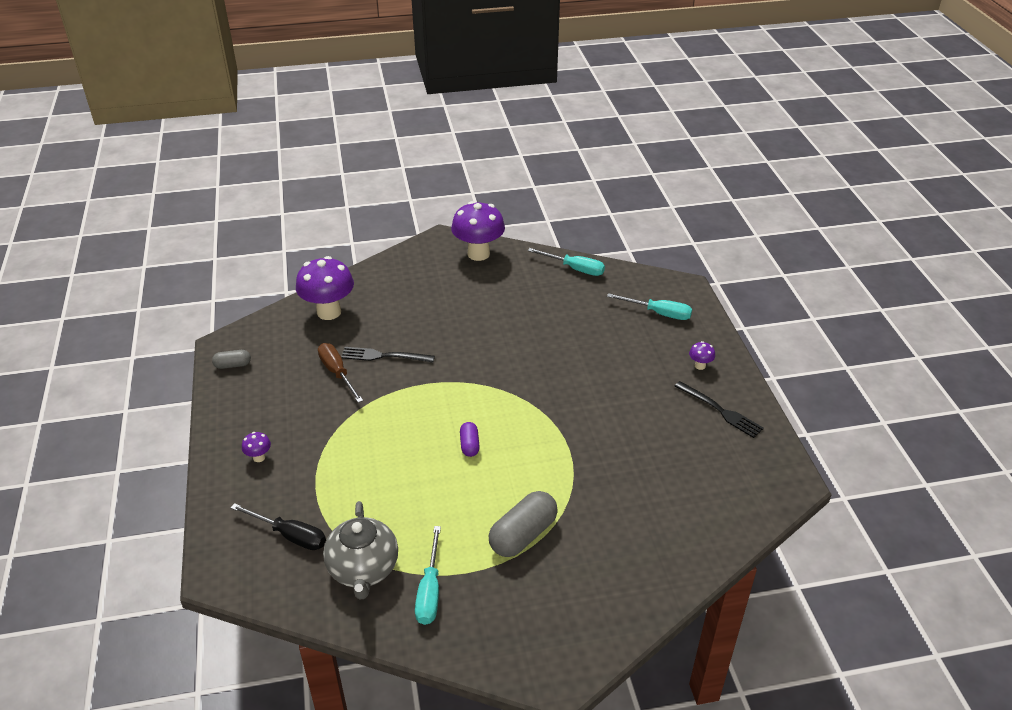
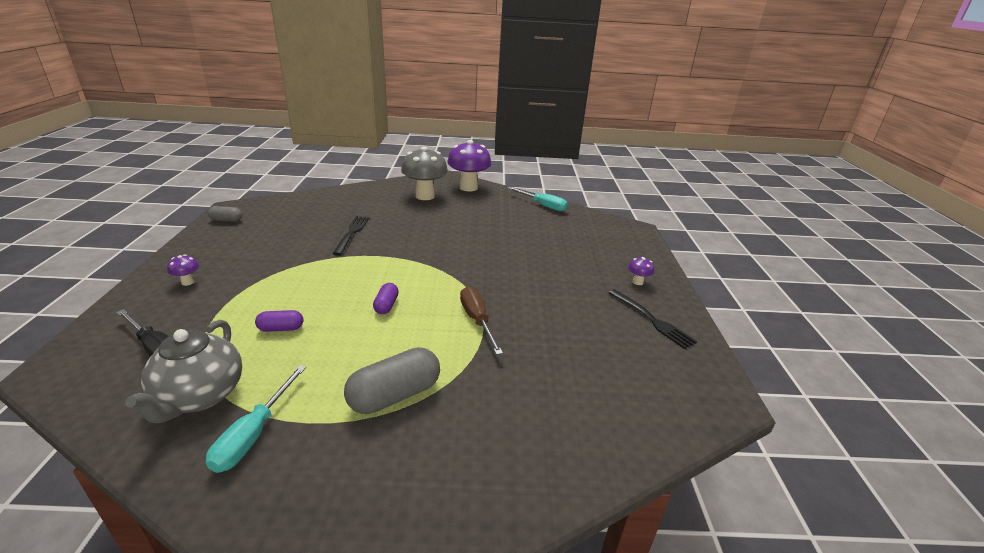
camera: 10 degrees right, 10 degrees down
purple mushroom [296,256,354,320] -> none
brown screwdriver [318,343,363,403] -> brown screwdriver moved to [460,286,503,355]
black fork [341,347,435,363] -> black fork turned 75 degrees clockwise [332,216,369,255]
turquoise screwdriver [607,293,692,320] -> none
none -> purple capsule [255,310,303,332]
none -> grey mushroom [401,146,448,200]

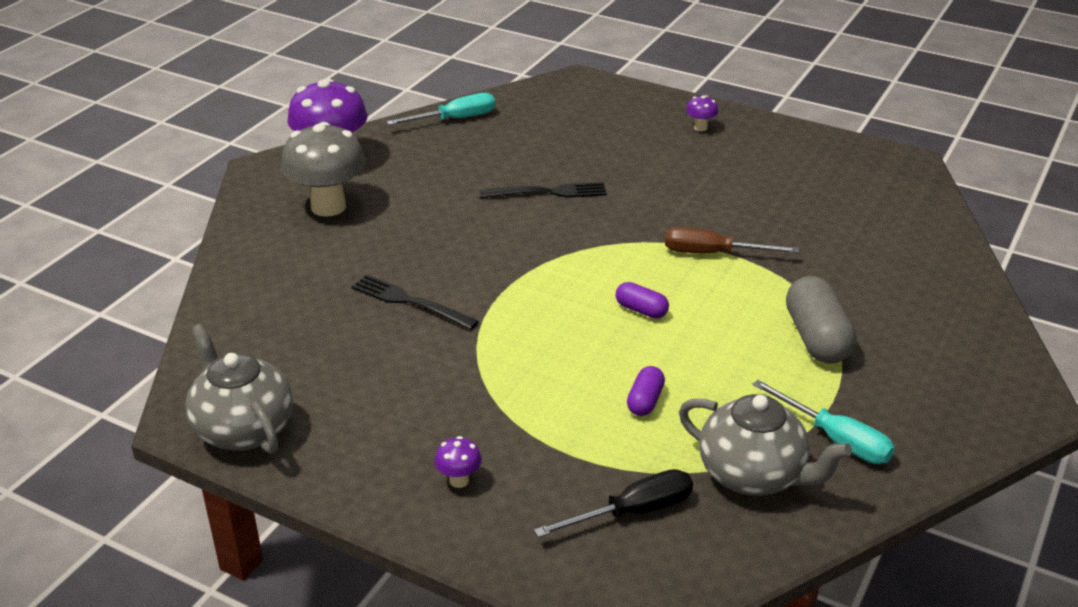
camera: 60 degrees left, 5 degrees up
grey capsule [208,206,242,222] -> grey teapot [185,323,293,454]
black fork [608,289,697,349] -> black fork moved to [479,182,607,198]

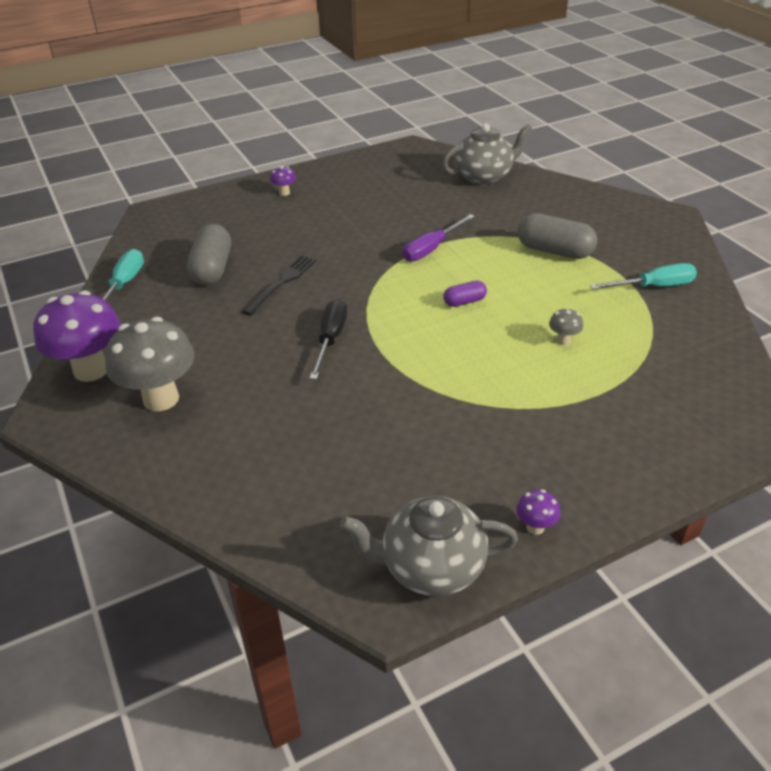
camera: 55 degrees left, 5 degrees up
black fork [351,274,479,330] -> none
purple mushroom [434,436,482,488] -> purple mushroom moved to [516,489,560,535]
black screwdriver [534,469,693,538] -> black screwdriver moved to [310,299,347,380]
purple capsule [627,366,665,416] -> grey mushroom [549,308,583,345]
brown screwdriver [665,227,799,254] -> purple screwdriver [403,214,475,262]
grey teapot [679,394,852,496] -> grey teapot moved to [442,123,532,185]
none -> grey capsule [187,224,231,285]

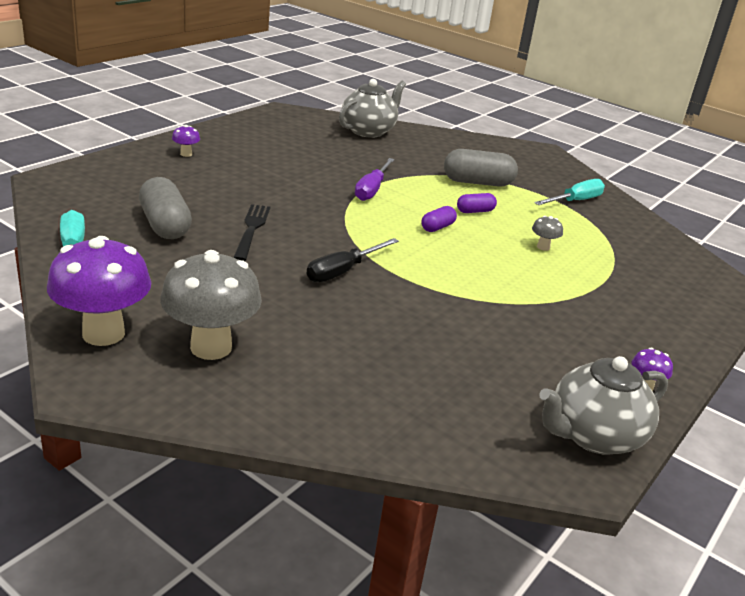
camera: 30 degrees left, 10 degrees down
black screwdriver [310,299,347,380] -> black screwdriver turned 120 degrees counterclockwise [307,238,399,282]
none -> purple capsule [457,193,497,213]

